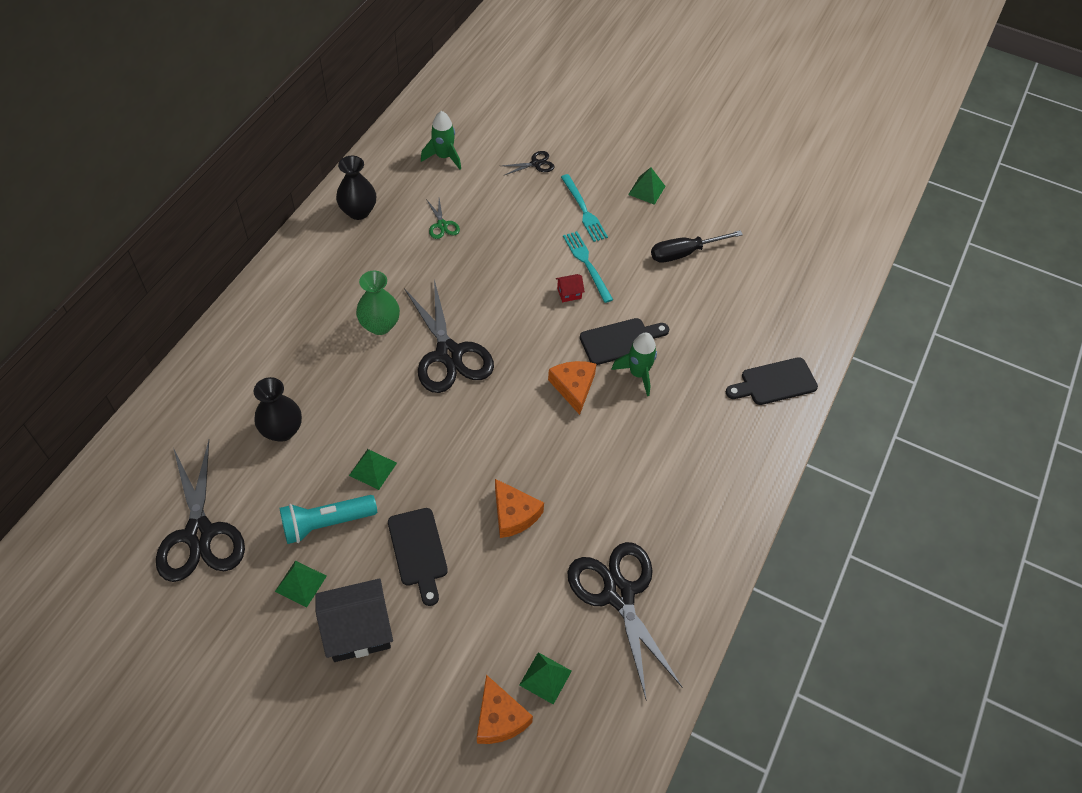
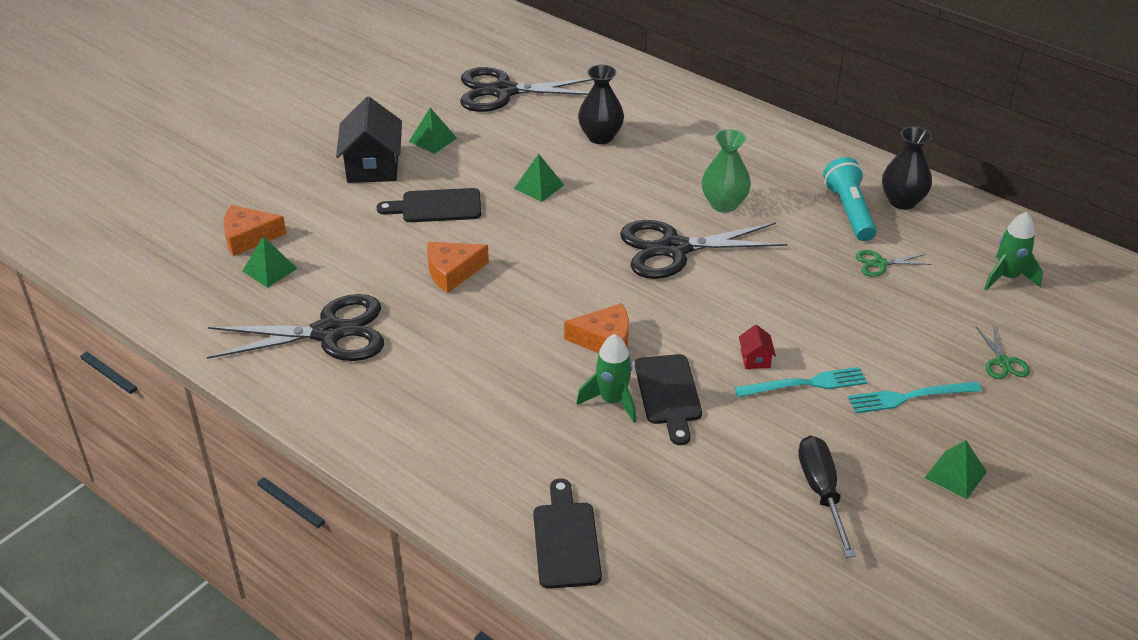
camera: 105 degrees right, 15 degrees down
turquoise flashlight [280,495,377,544] -> turquoise flashlight moved to [823,157,877,241]
black scissors [502,151,555,176] -> green scissors [975,324,1030,379]

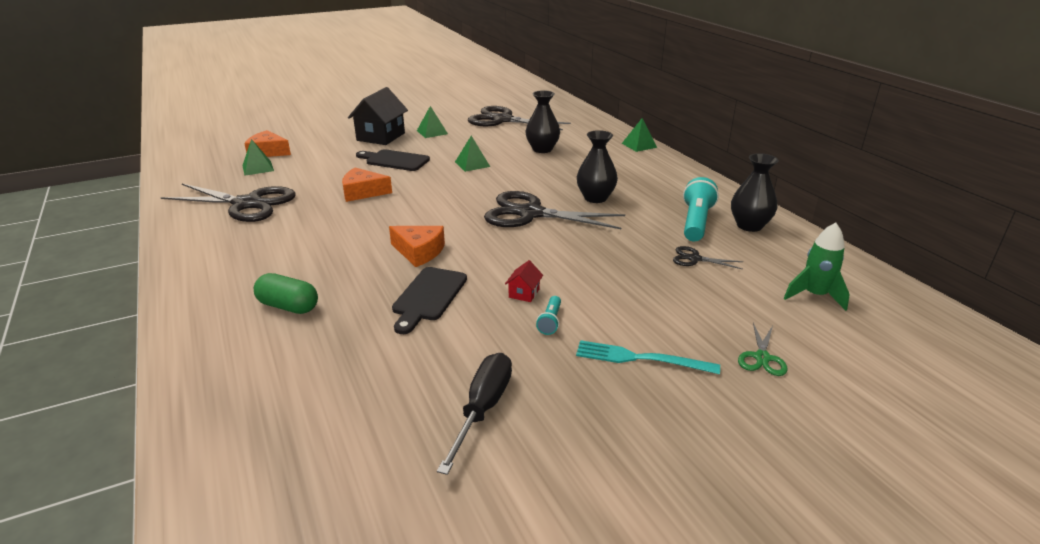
camera: 25 degrees right, 10 degrees down
black cutting board [533,478,602,589] -> none
green rocket [576,334,636,423] -> none
green vase [702,129,751,213] -> black vase [577,130,618,203]
turquoise fork [735,367,867,397] -> turquoise flashlight [536,296,561,335]
green scissors [855,250,931,277] -> black scissors [673,246,743,269]
green pyramid [925,440,987,499] -> green pyramid moved to [622,118,657,152]
none -> green capsule [254,273,318,314]

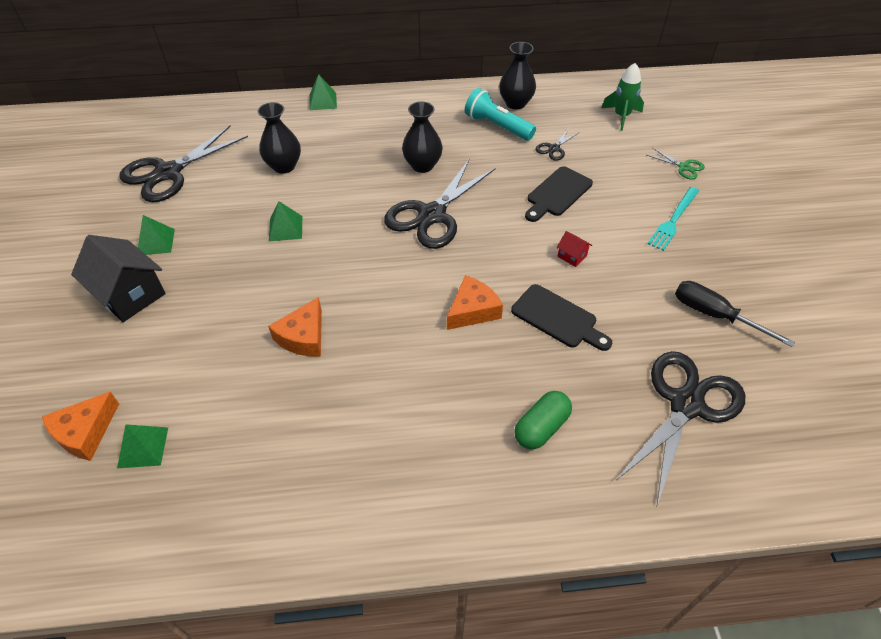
camera: 70 degrees left, 20 degrees up
black scissors [160,184,296,222] -> black scissors moved to [616,351,745,505]
black cutting board [356,149,430,171] -> black cutting board moved to [525,166,593,222]
turquoise flashlight [536,296,561,335] -> none

